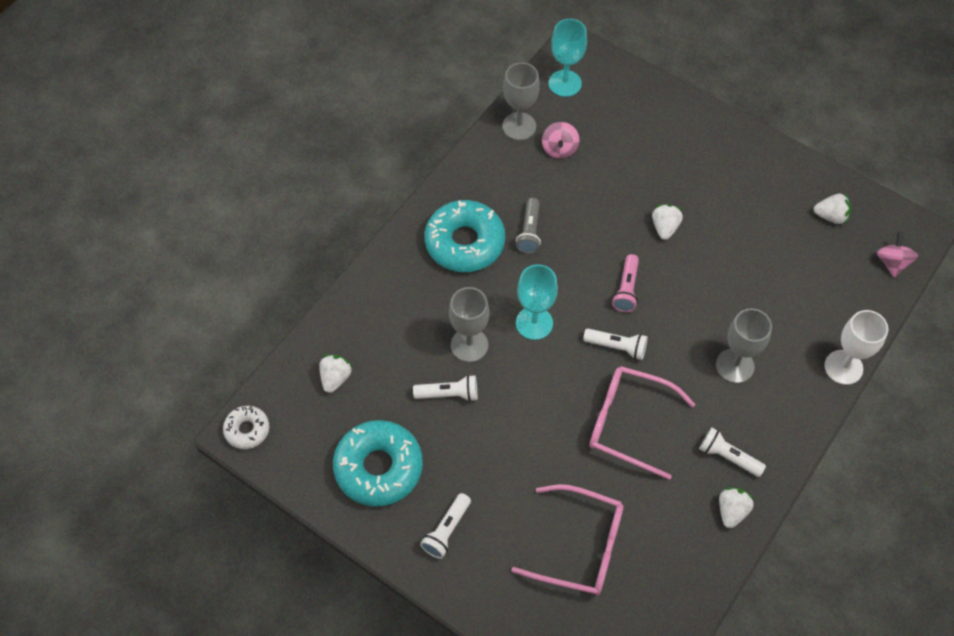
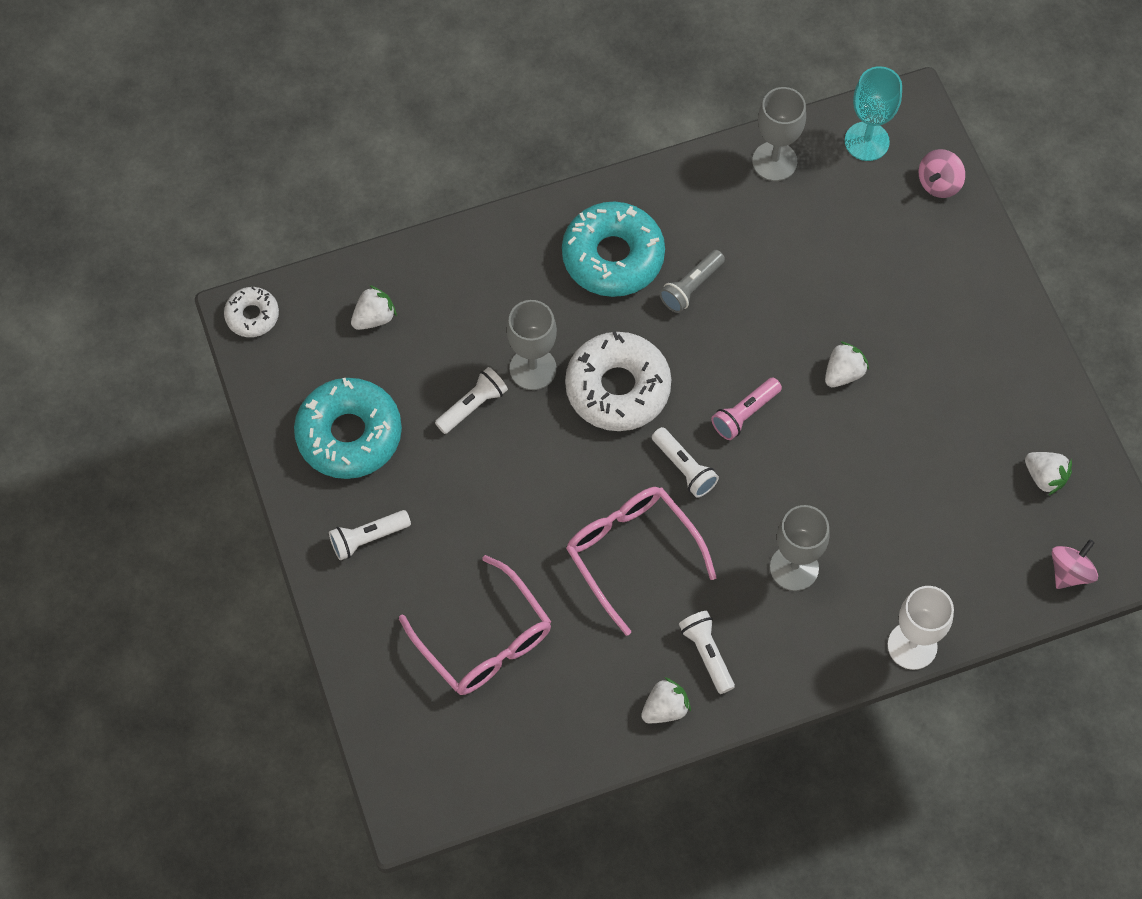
camera: 35 degrees right, 5 degrees up
white flashlight [413,375,477,402] -> white flashlight turned 75 degrees counterclockwise [435,367,508,434]
turquoise goblet [516,264,558,340] -> white donut [565,331,672,431]
pink spinning top [542,122,580,159] -> pink spinning top moved to [919,149,965,198]

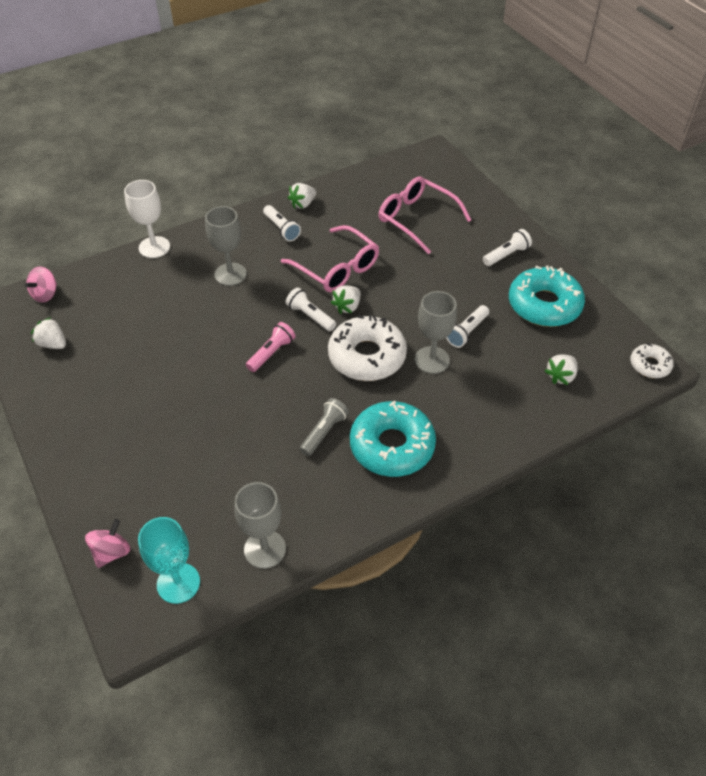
camera: 170 degrees right, 15 degrees down
white strawberry [825,341,869,387] -> white strawberry moved to [331,285,360,314]

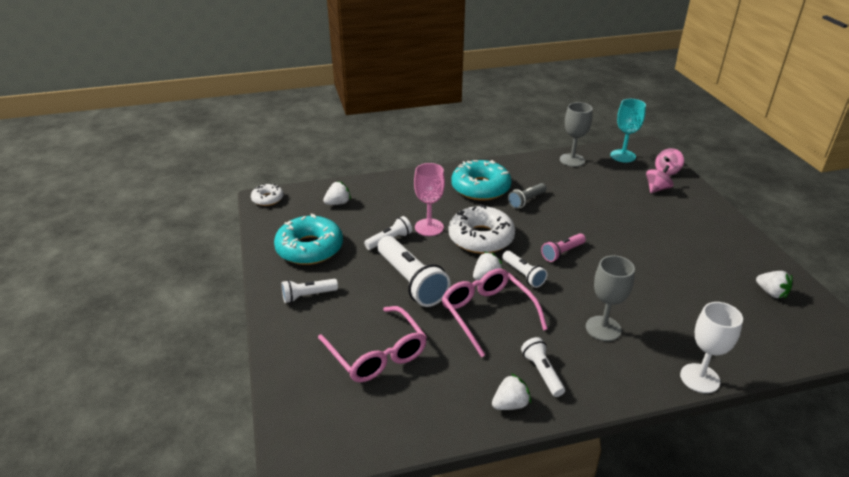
camera: 165 degrees left, 15 degrees down
pink spinning top [25,266,57,303] -> pink spinning top moved to [646,165,673,193]
grey goblet [415,291,457,374] -> pink goblet [414,163,445,236]
none -> white flashlight [377,236,451,307]

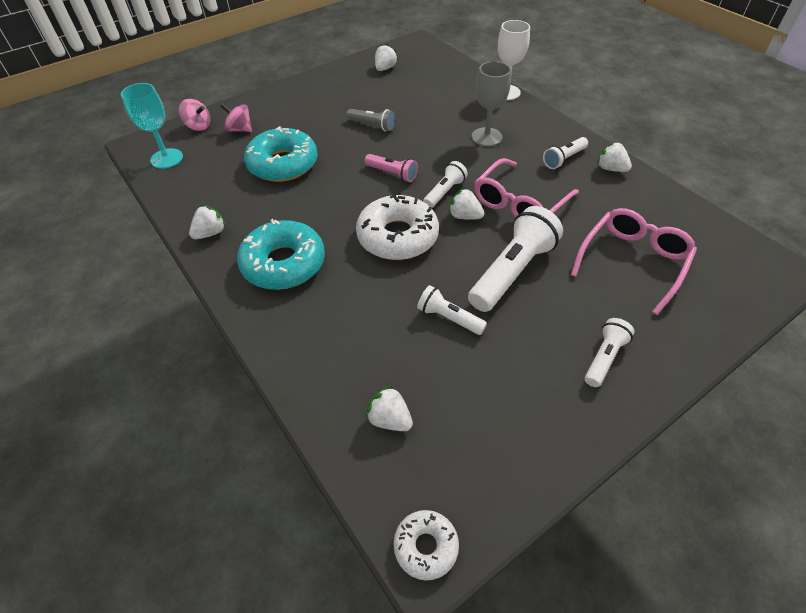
camera: 110 degrees left, 15 degrees up
turquoise donut [274,213,343,265] -> turquoise donut moved to [244,126,318,182]
white flashlight [282,279,338,303] -> white flashlight turned 105 degrees counterclockwise [585,318,634,387]
pink goblet [414,163,445,236] -> none
grey flashlight [508,183,546,209] -> grey flashlight moved to [347,109,396,131]
grey goblet [560,102,593,167] -> none
none -> white strawberry [189,205,226,239]

